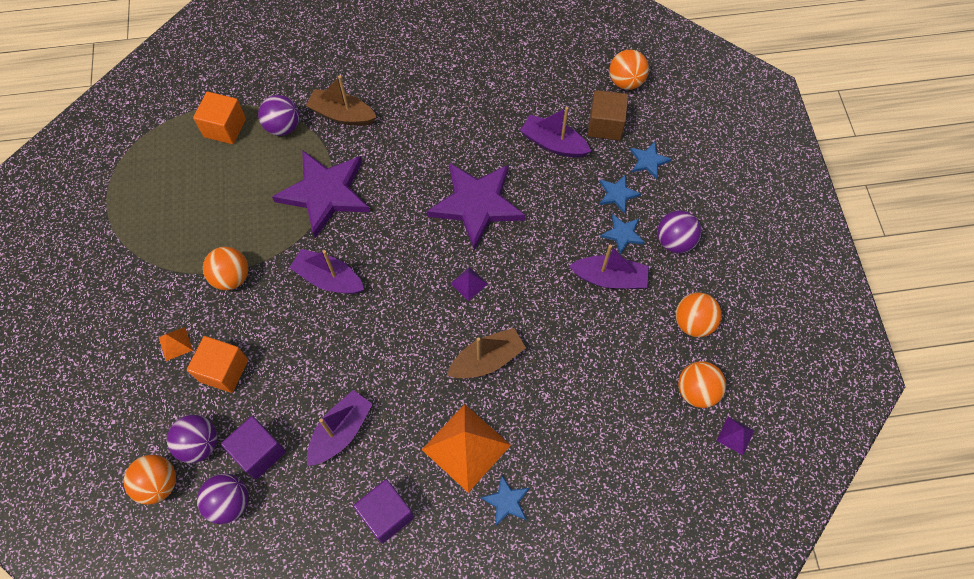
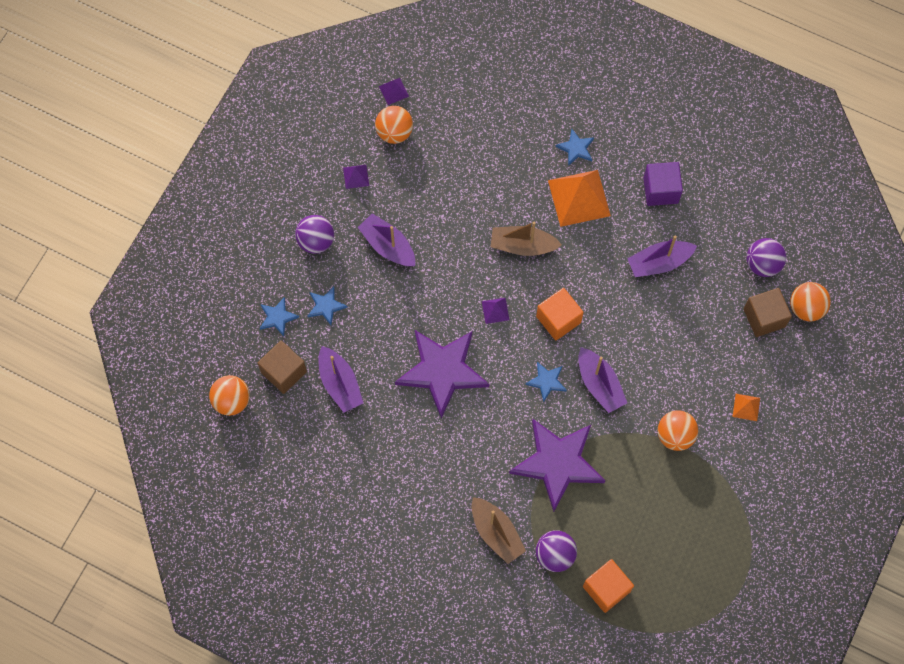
camera: 145 degrees left, 5 degrees up
purple ball [167,415,217,463] -> brown cube [744,288,792,337]
orange cube [187,336,248,393] -> orange cube moved to [536,288,584,341]
purple cube [221,416,286,479] -> none
blue star [600,214,645,254] -> blue star moved to [525,362,567,402]
orange ball [676,293,722,337] -> purple pyramid [343,165,369,189]

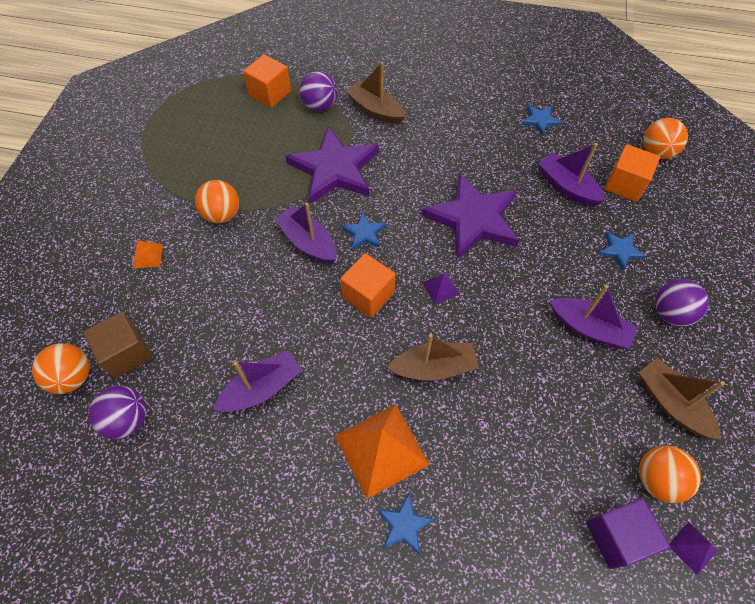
camera: 165 degrees right, 10 degrees down
brown cube [258,341,307,394] -> orange cube [604,144,660,202]
blue star [260,297,299,337] -> blue star moved to [521,105,562,135]
purple pyramid [343,165,369,189] -> brown boat [639,358,725,440]
purple cube [643,162,683,206] -> purple cube moved to [586,498,670,569]

